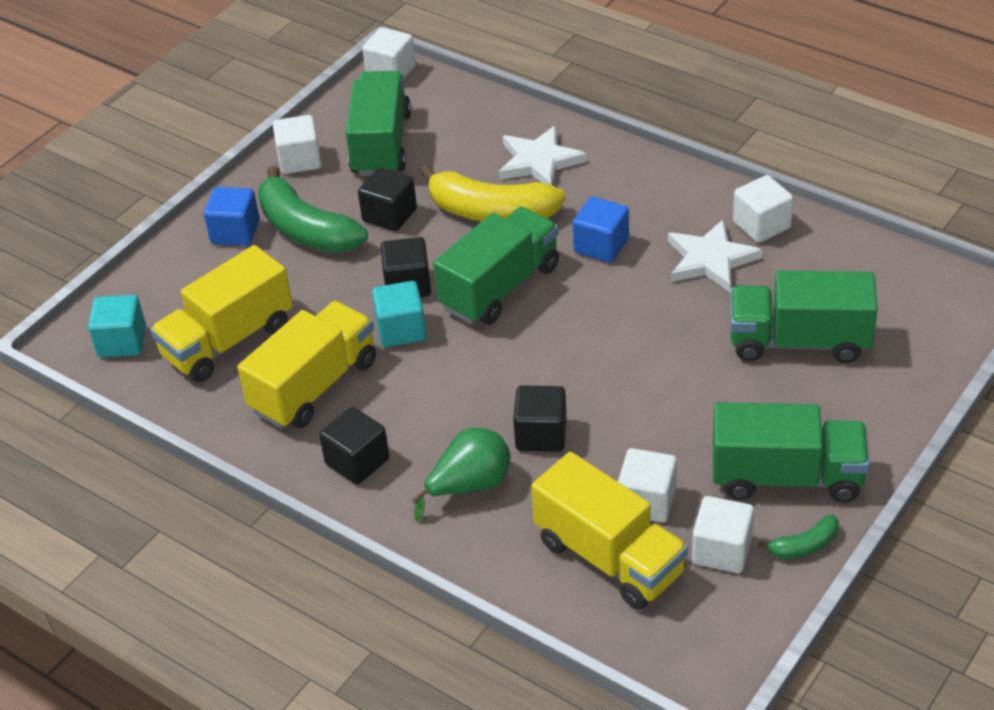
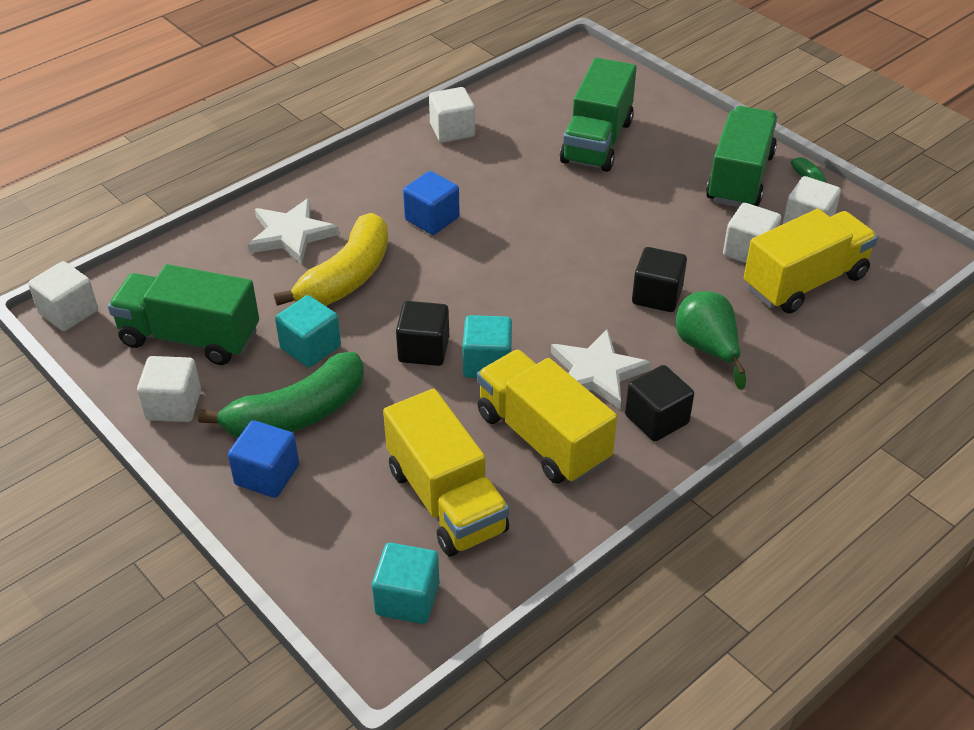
camera: 80 degrees left, 0 degrees up
black cube [358,167,417,231] -> turquoise cube [275,295,341,367]
green truck [433,207,559,325] -> none
white star [668,219,763,292] -> white star moved to [551,328,651,409]

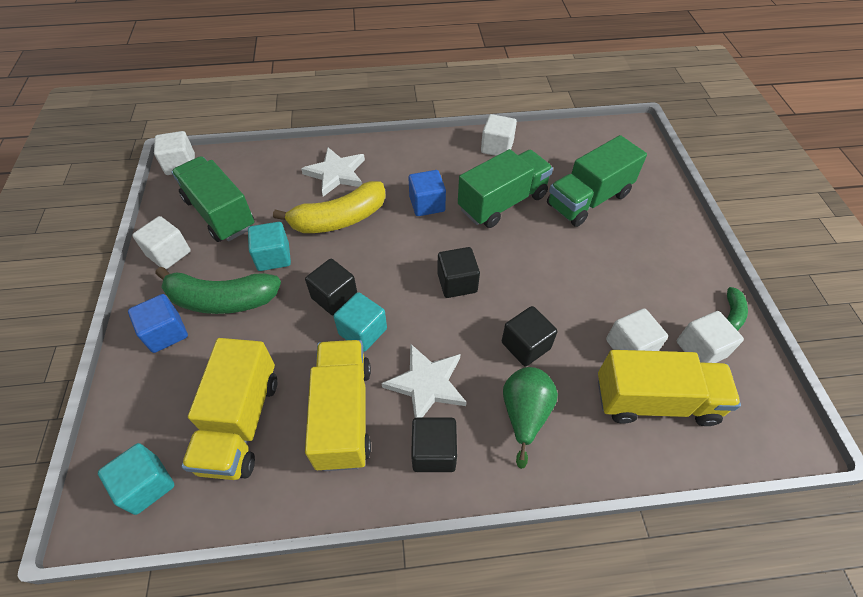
camera: 35 degrees right, 10 degrees up
green truck [706,106,778,207] -> green truck moved to [458,149,553,228]
none -> black cube [437,247,480,298]

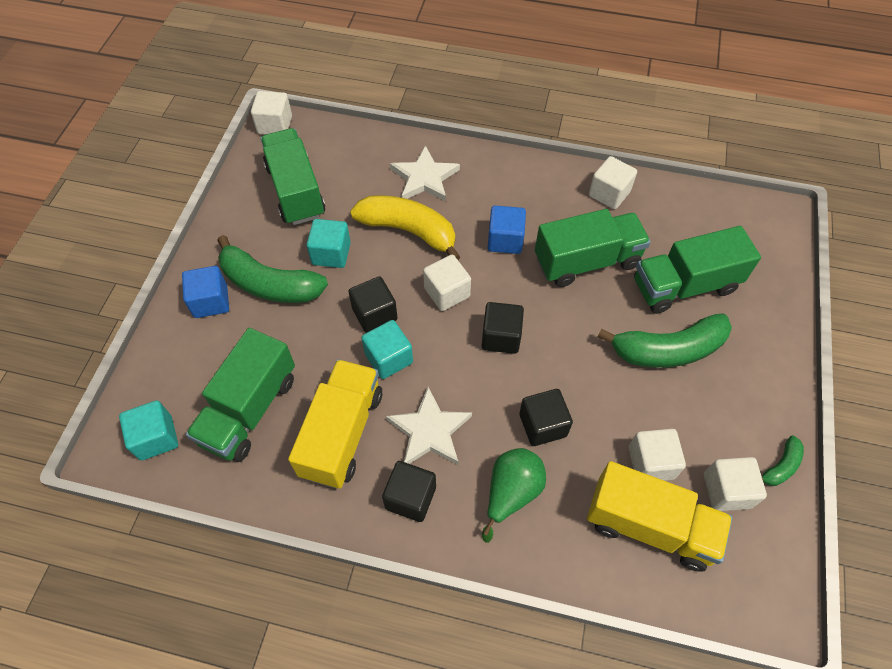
camera: 20 degrees right, 5 degrees up
white cube [132,216,191,269] -> white cube moved to [423,255,471,311]
yellow truck [181,338,277,480] -> green truck [186,328,295,462]
yellow banana [273,181,386,233] -> yellow banana turned 150 degrees counterclockwise [350,195,460,260]
none -> green banana [598,313,732,368]

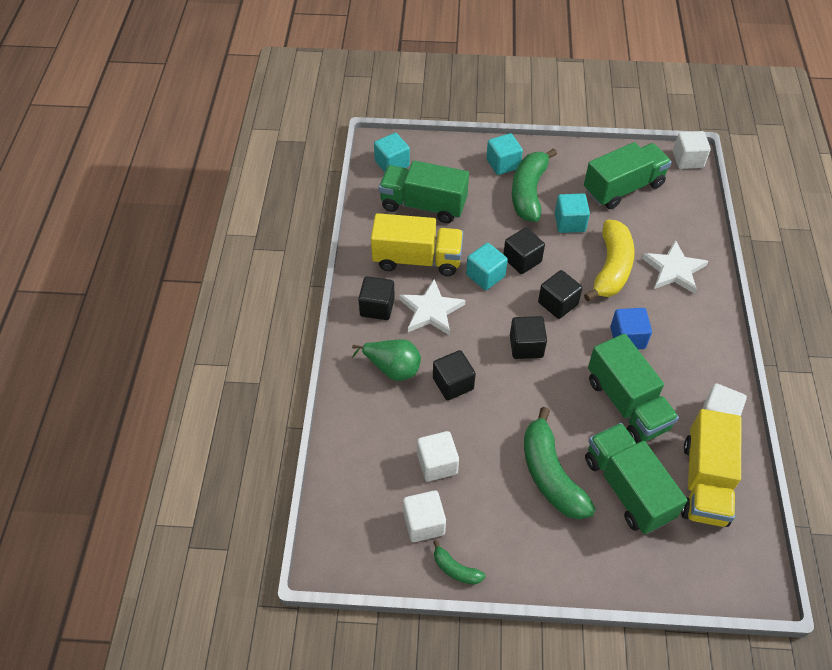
camera: 80 degrees right, 5 degrees down
blue cube [182,266,229,318] -> turquoise cube [486,133,523,175]
white cube [423,255,471,311] -> black cube [538,270,583,319]
yellow truck [587,461,732,572] -> yellow truck moved to [681,409,741,527]

